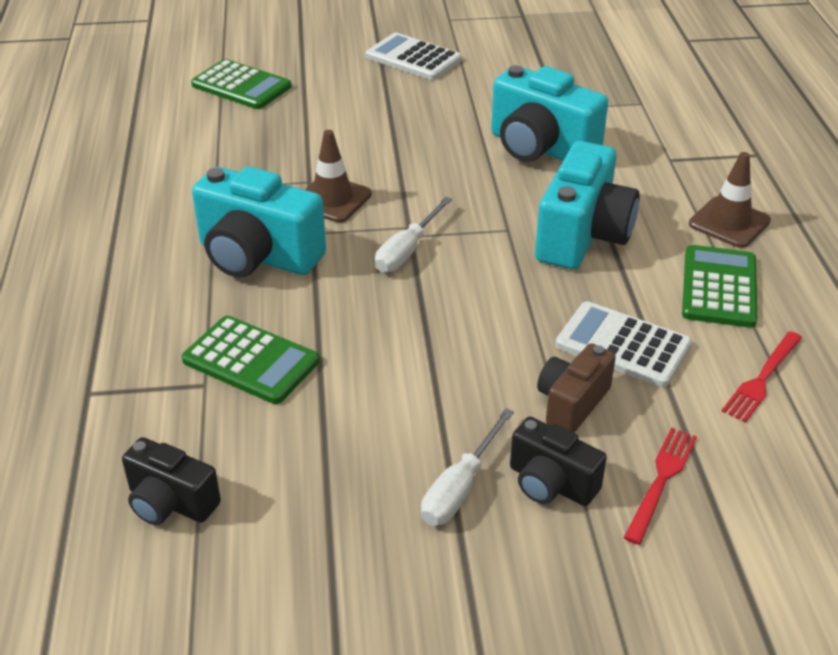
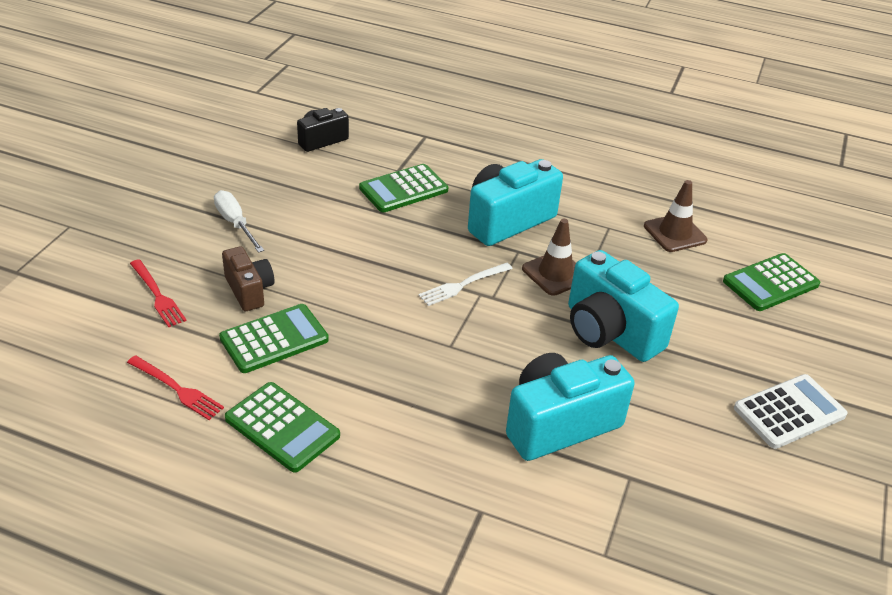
camera: 115 degrees right, 0 degrees up
white screwdriver [375,197,452,273] -> white fork [419,263,513,306]
black camera [510,417,607,506] -> none
turquoise camera [535,141,640,269] -> turquoise camera moved to [568,250,679,362]
white calculator [555,301,692,387] -> green calculator [219,304,329,373]
brown traffic cone [689,152,771,248] -> brown traffic cone moved to [644,180,708,252]
red fork [722,331,802,423] -> red fork turned 150 degrees clockwise [127,355,224,420]

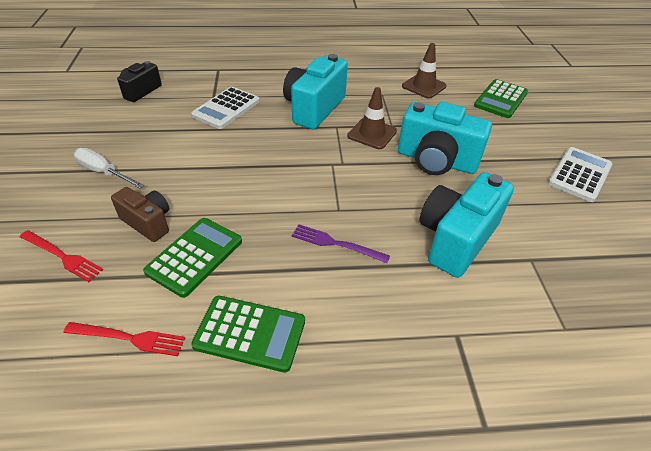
camera: 25 degrees left, 5 degrees up
green calculator [359,164,448,212] -> white calculator [191,87,260,129]
white fork [419,263,513,306] -> none
none -> purple fork [292,224,390,263]

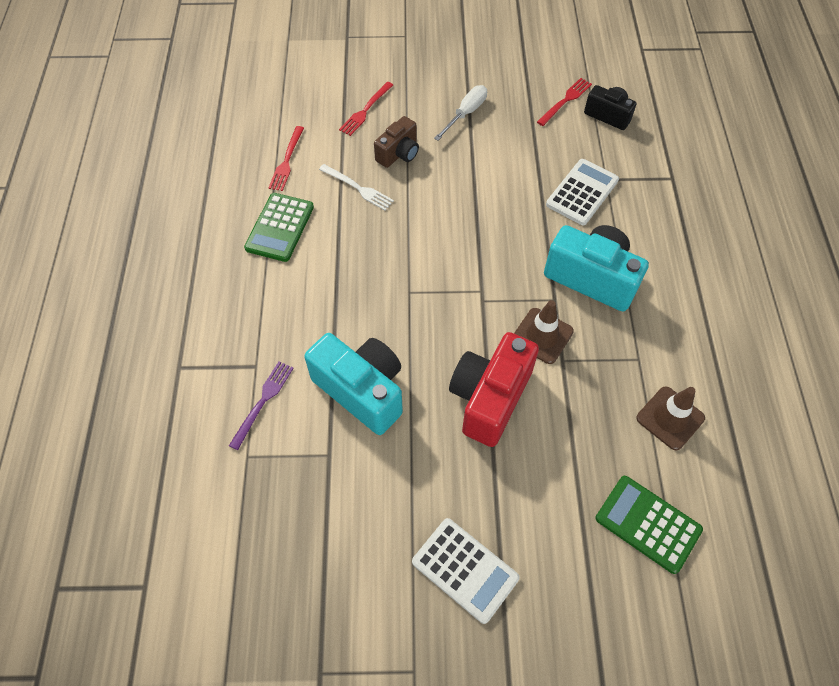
camera: 95 degrees right, 15 degrees up
green calculator [143,218,242,298] -> white fork [319,164,394,210]
white calculator [191,87,260,129] -> white calculator turned 90 degrees clockwise [546,159,619,225]
purple fork [292,224,390,263] -> purple fork moved to [229,361,294,450]
turquoise camera [398,102,492,175] -> red camera [449,332,539,447]
none -> red fork [537,78,592,126]

